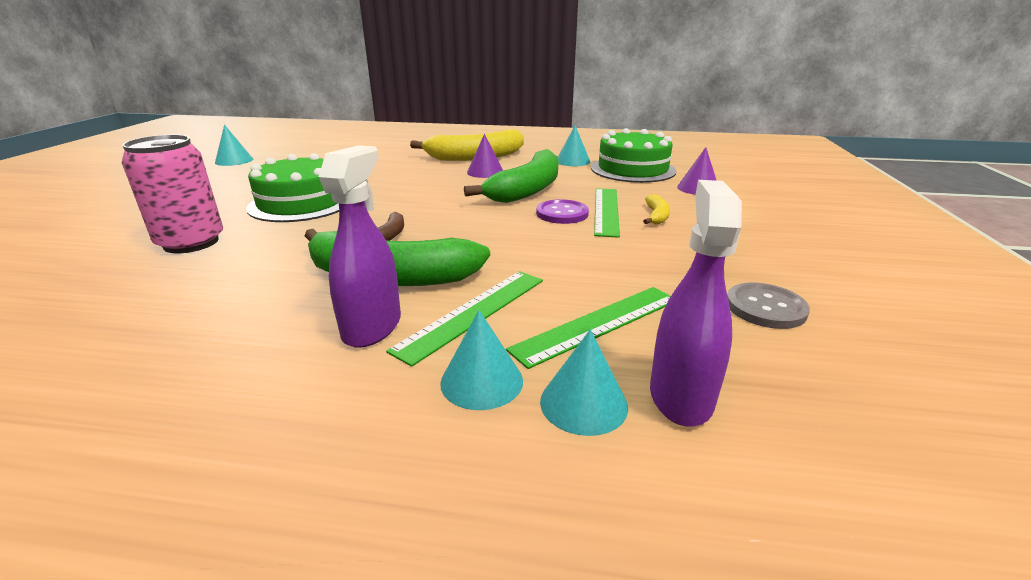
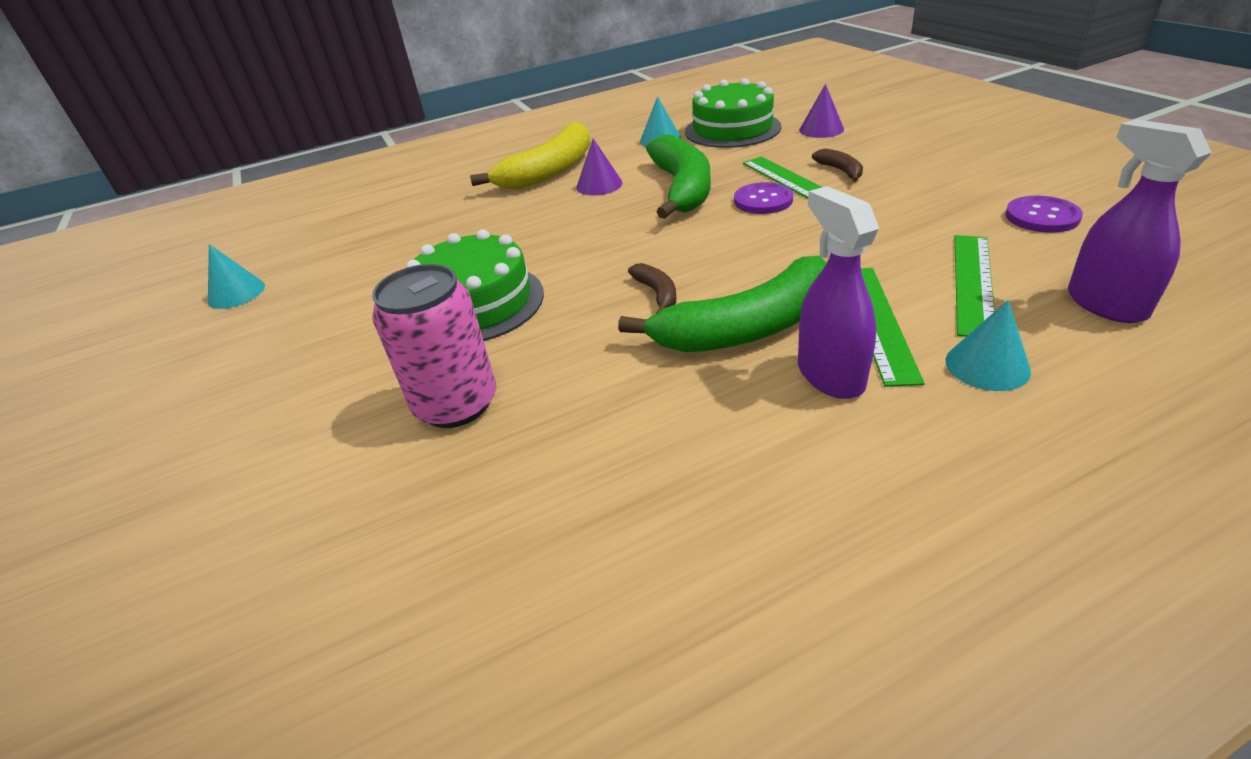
camera: 30 degrees left, 10 degrees up
turquoise cone [540,330,628,436] -> none
yellow banana [643,194,670,225] -> brown banana [812,148,863,182]
grey button [727,283,810,329] -> purple button [1005,196,1083,233]

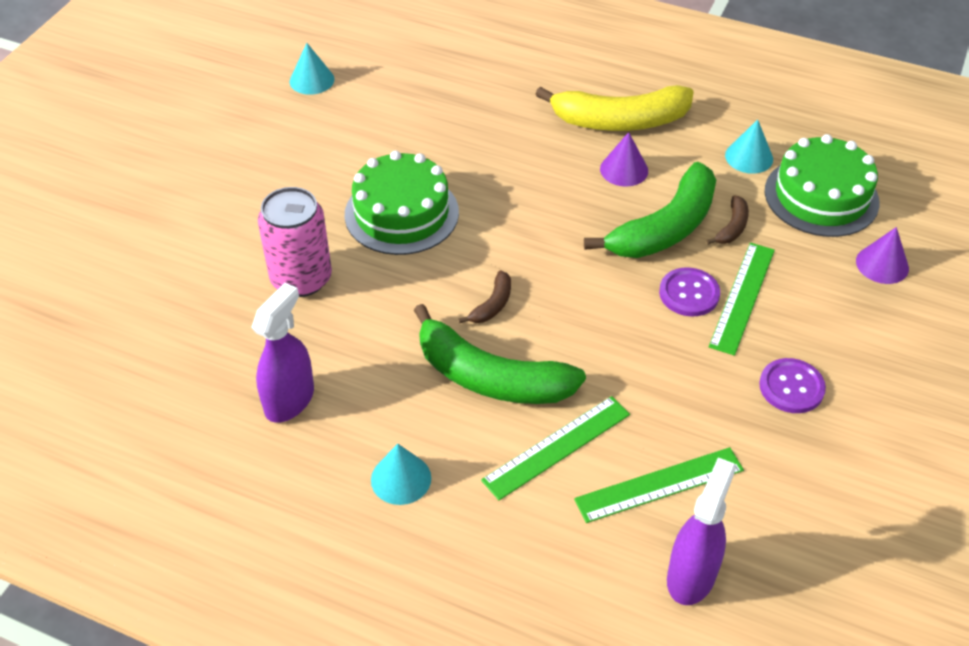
camera: 45 degrees right, 10 degrees up
purple spray bottle [798,186,879,399] -> purple spray bottle moved to [251,283,314,423]
brown banana [812,148,863,182] -> brown banana moved to [706,195,749,245]
turquoise cone [946,300,1031,391] -> turquoise cone moved to [371,444,431,505]
purple button [1005,196,1083,233] -> purple button moved to [759,358,826,413]

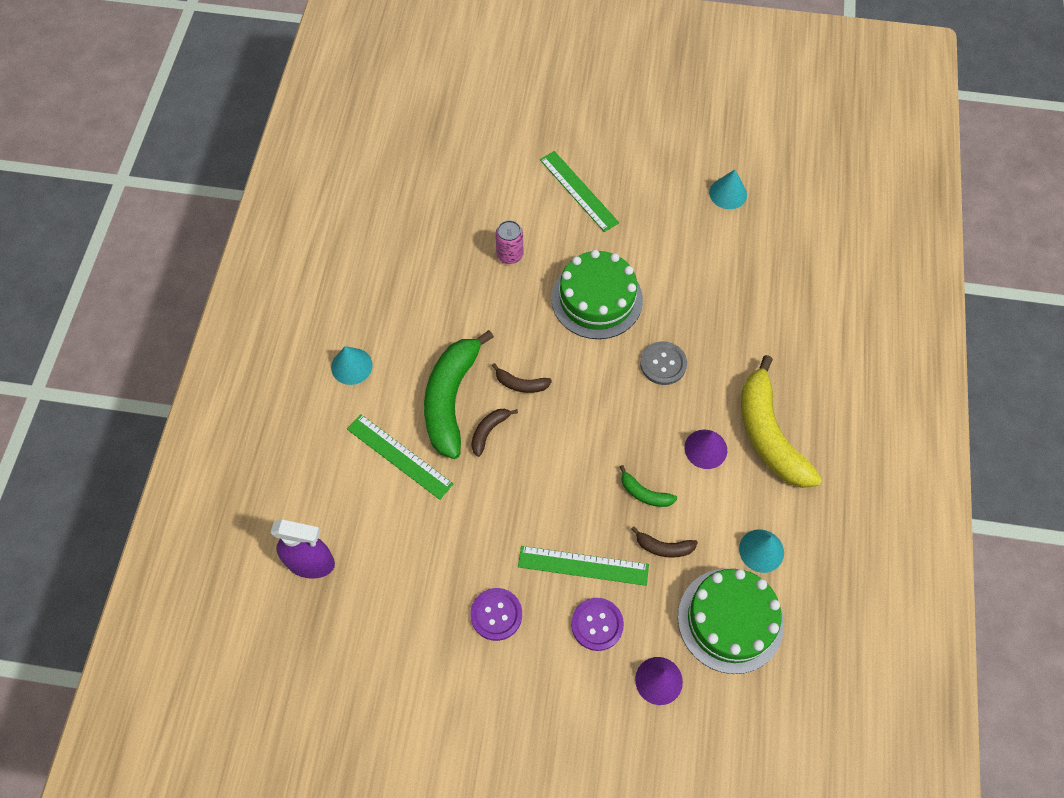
camera: 75 degrees right, 15 degrees up
purple spray bottle [251,283,314,423] -> none
pink can [258,187,332,297] -> pink can [495,220,523,264], size x0.58
green ruler [574,447,744,523] -> green ruler moved to [540,151,619,232]
green banana [584,162,716,258] -> green banana [620,465,677,507], size x0.44
purple button [659,267,720,316] -> purple button moved to [571,598,624,651]
none -> brown banana [471,409,518,457]
none -> grey button [640,341,687,385]

